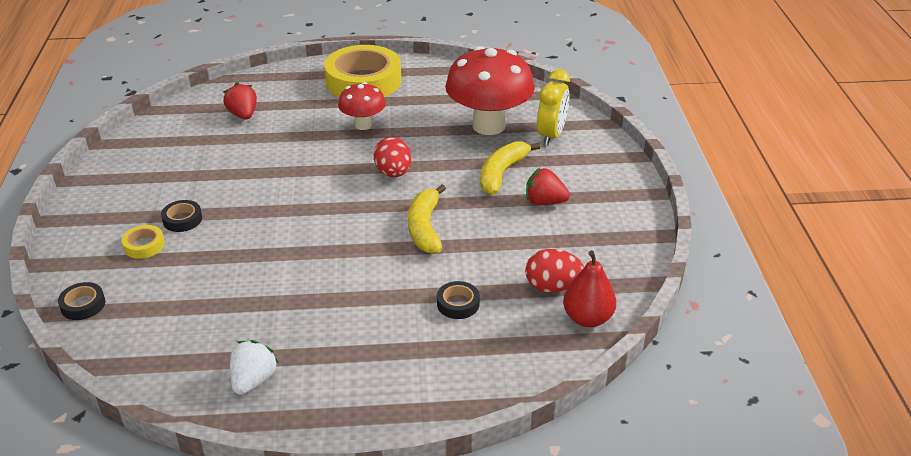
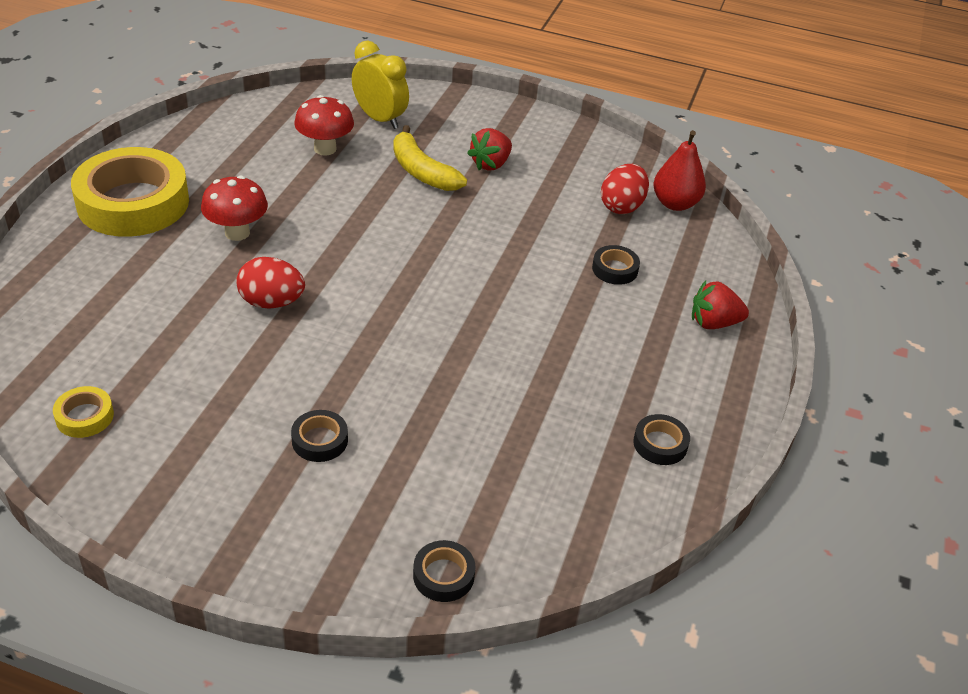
camera: 70 degrees left, 5 degrees up
yellow tape [122,225,165,259] -> yellow tape moved to [53,386,114,438]
red strawberry [223,82,257,120] -> red strawberry moved to [692,280,749,329]
white strawberry [230,340,279,395] -> black tape [633,414,690,465]
red egg [374,137,411,177] -> red egg moved to [236,257,305,308]
yellow banana [408,184,446,254] -> none
red mushroom [445,46,535,135] -> red mushroom [294,95,354,156], size x0.54

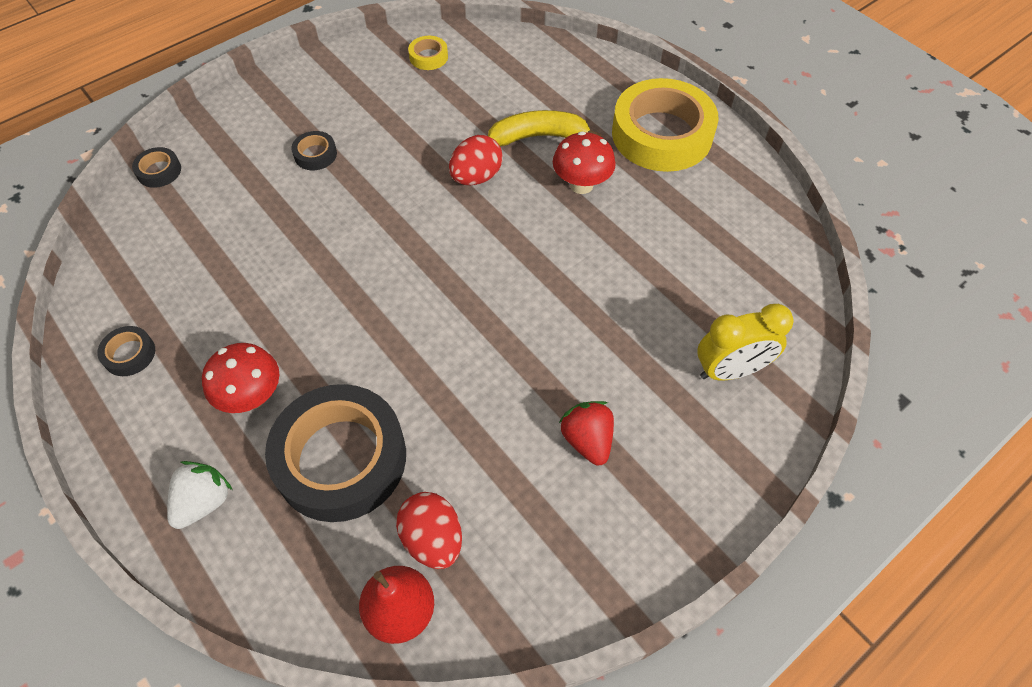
camera: 125 degrees right, 15 degrees up
red mushroom [294,95,354,156] -> red mushroom moved to [202,343,279,413]
yellow banana [393,125,467,191] -> yellow banana moved to [488,110,602,146]
black tape [592,245,640,285] -> black tape [265,384,406,522], size x2.41
red strawberry [692,280,749,329] -> white strawberry [167,461,233,529]

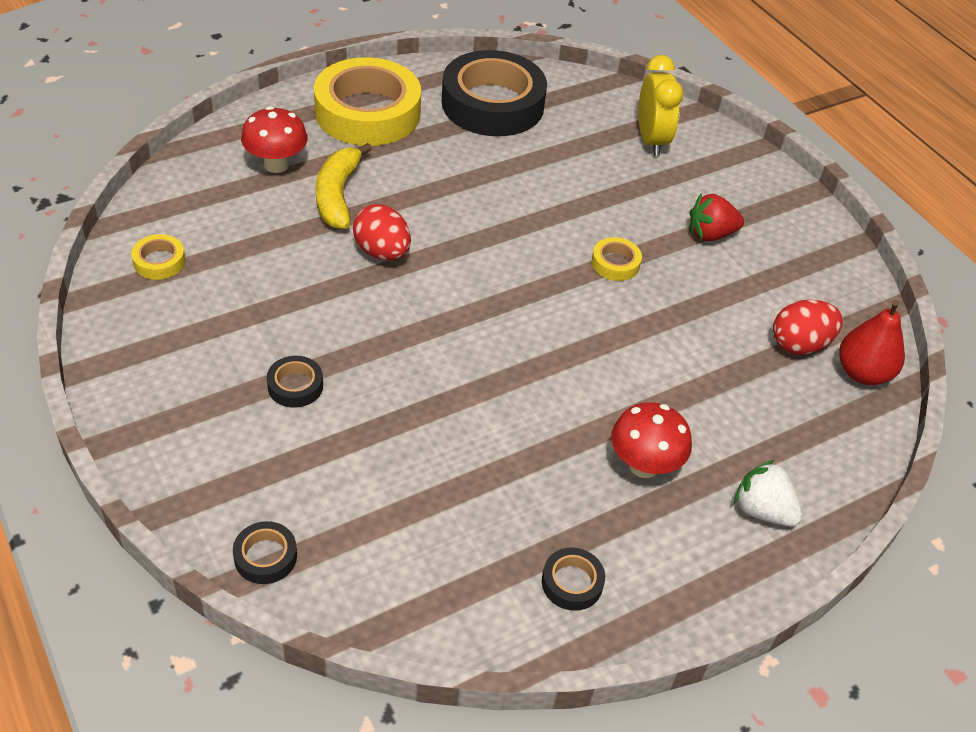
camera: 85 degrees left, 10 degrees down
black tape [265,384,406,522] -> black tape moved to [442,50,547,136]
red mushroom [553,131,616,194] -> red mushroom moved to [241,106,308,173]
none -> yellow tape [591,237,642,281]

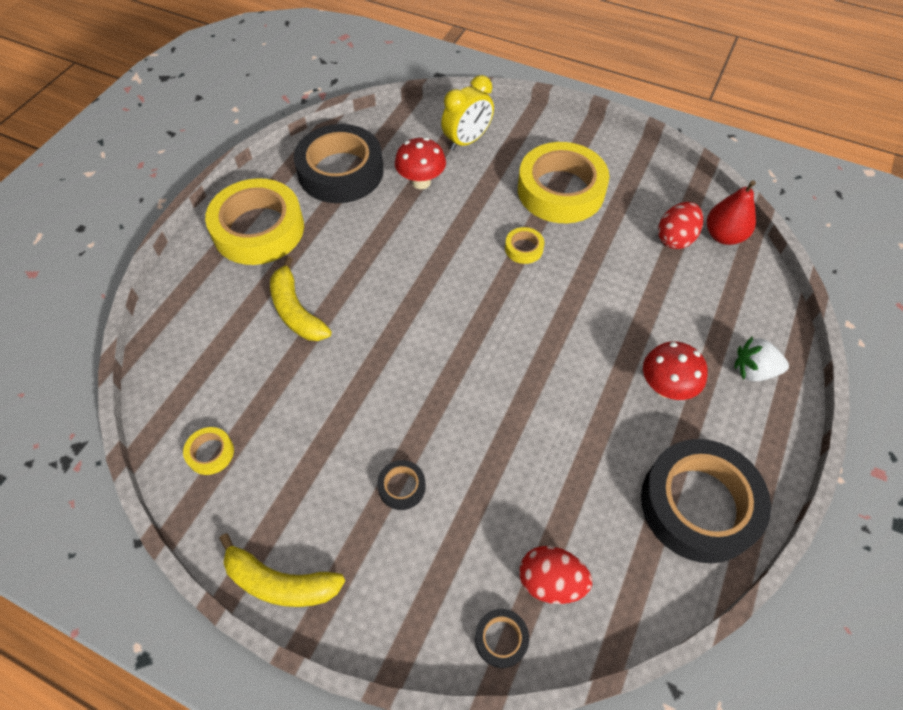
camera: 30 degrees left, 10 degrees up
red mushroom [241,106,308,173] -> red mushroom moved to [395,138,446,189]
red egg [353,204,411,260] -> red egg moved to [519,546,592,604]
black tape [542,548,605,611] -> black tape [641,439,771,563], size x2.41
yellow clock [638,55,683,156] -> yellow clock turned 90 degrees clockwise [441,75,494,151]
red strawberry [690,194,744,241] -> yellow tape [518,142,609,223]
none -> yellow banana [219,534,345,607]

